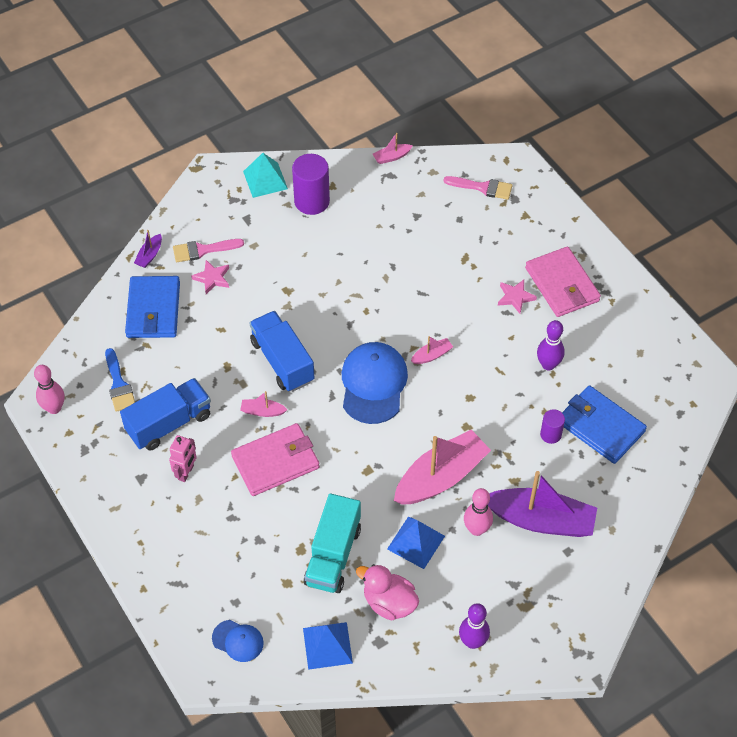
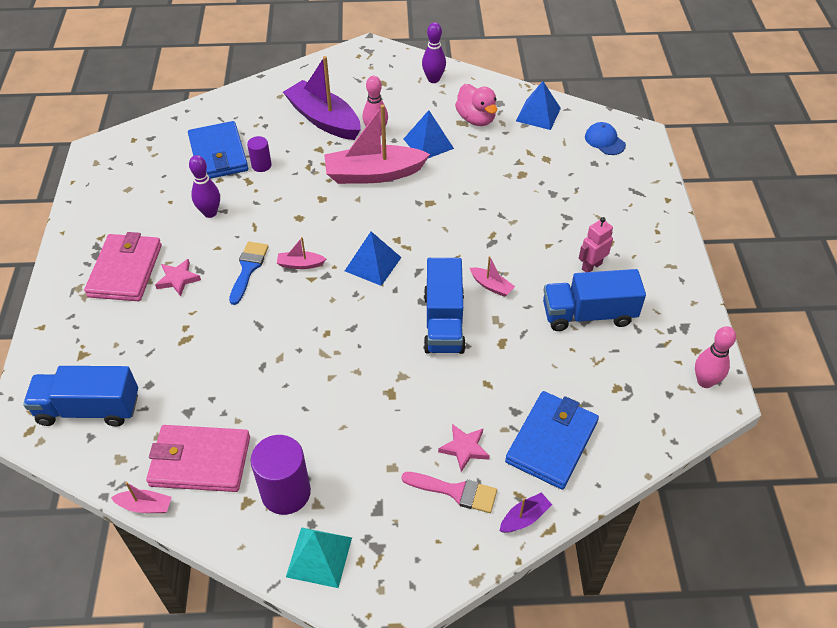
camera: 150 degrees left, 5 degrees down
blue brush [105,348,135,412] -> blue brush moved to [229,242,269,305]
pink wallet [231,423,320,496] -> pink wallet moved to [146,425,250,492]
turquoise truck [304,493,361,593] -> none
blue cap [342,342,408,424] -> blue pyramid [345,231,402,286]
pink brush [443,176,512,200] -> blue truck [23,366,138,427]

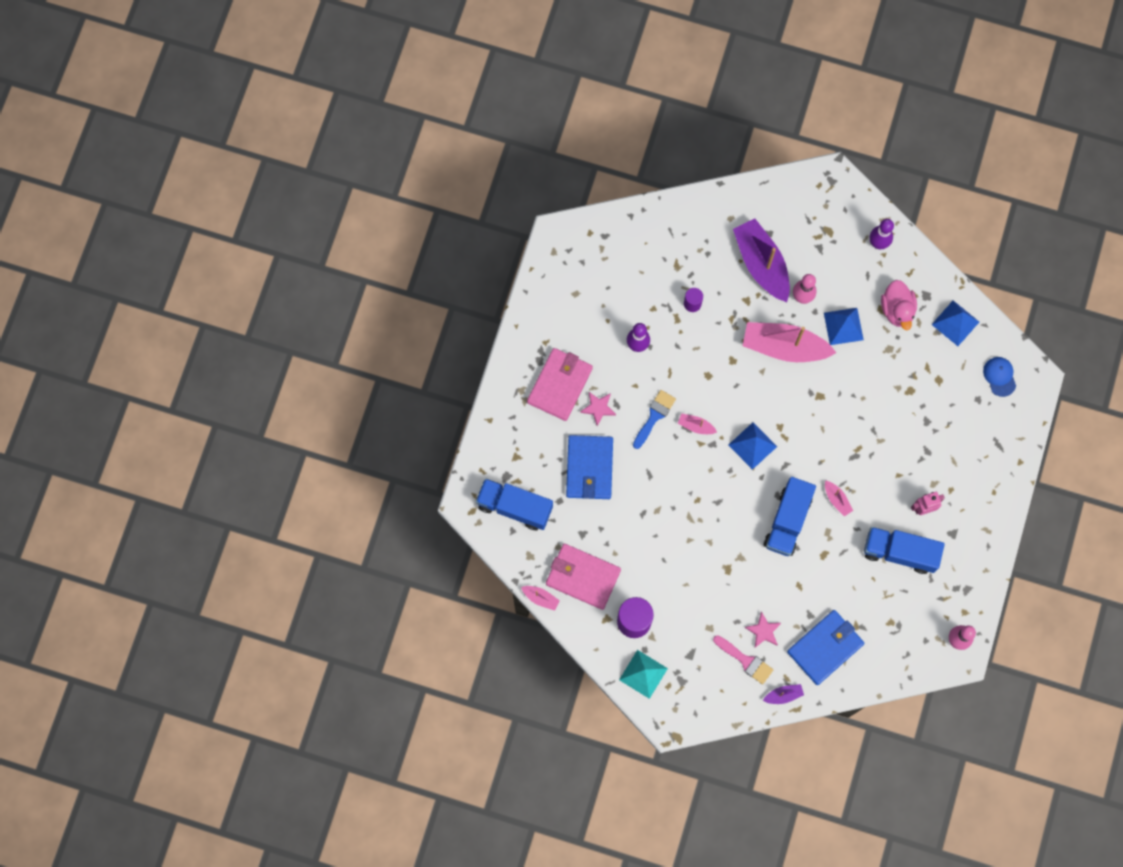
camera: 20 degrees right, 25 degrees up
blue wallet [188,121,248,179] -> blue wallet moved to [566,435,613,499]

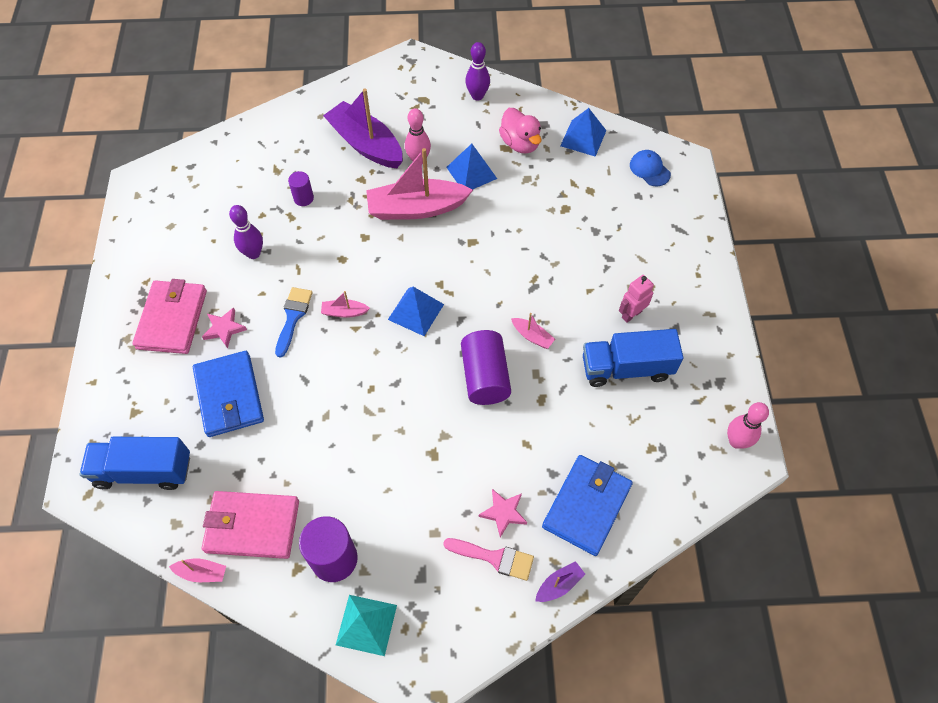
camera: 20 degrees left, 15 degrees down
blue truck [764,477,816,556] -> purple cylinder [461,330,511,405]

